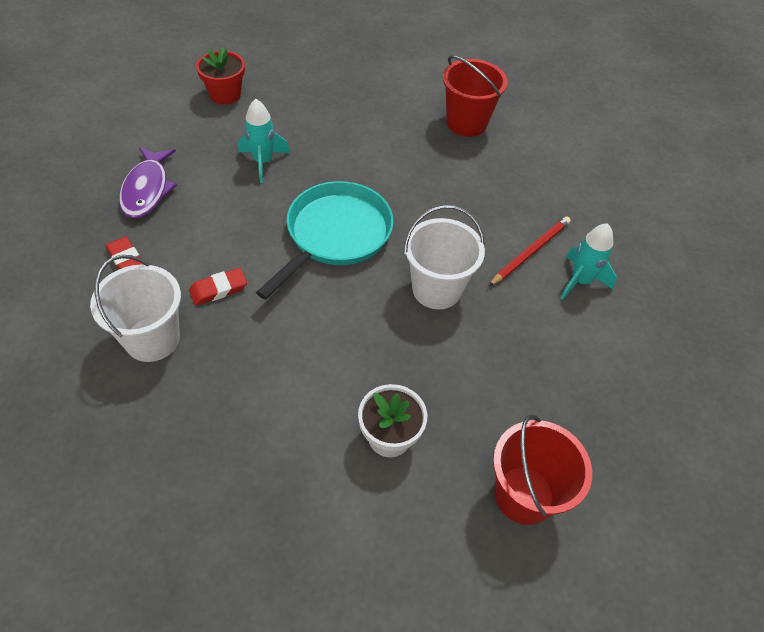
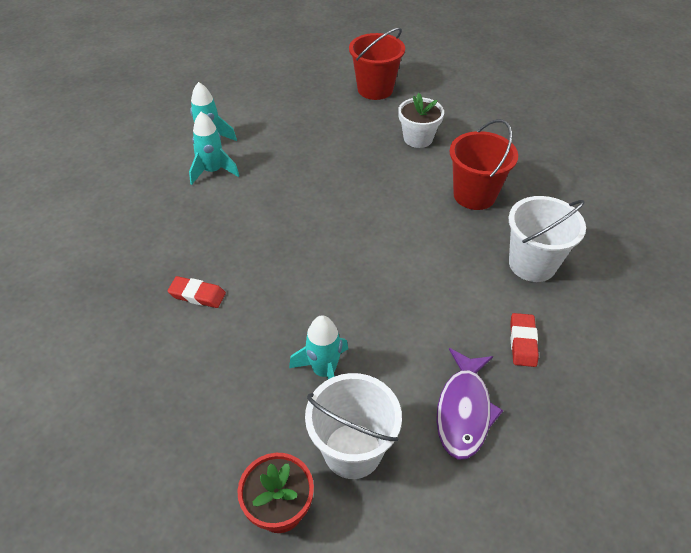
camera: 135 degrees left, 5 degrees down
purple fish [119,147,177,219] -> purple fish turned 150 degrees clockwise [436,348,503,460]
red eraser [189,268,247,306] -> red eraser moved to [168,276,226,308]
turquoise pan [256,181,393,300] -> none
white bucket [404,205,485,309] -> white bucket moved to [305,373,402,479]
red bucket [443,55,507,137] -> red bucket moved to [450,119,518,210]
red pencil [489,217,571,286] -> turquoise rocket [189,112,240,185]

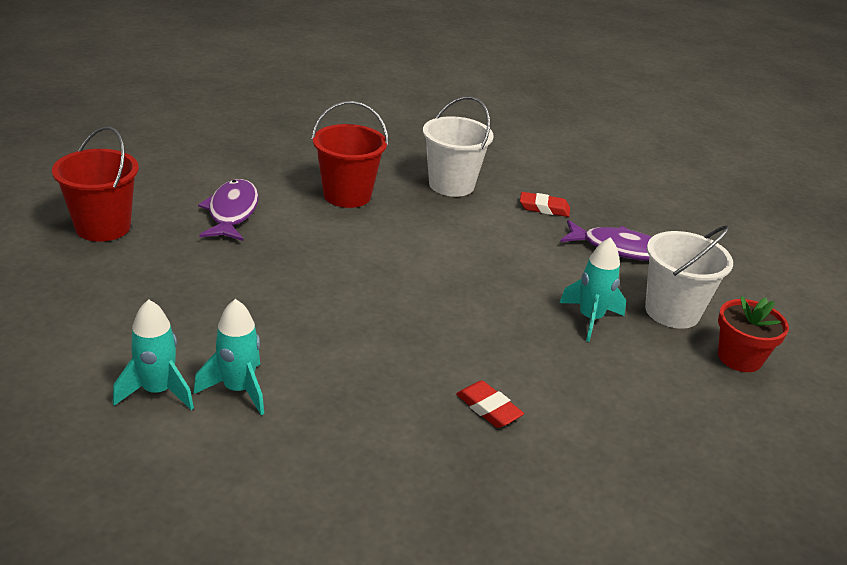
camera: 90 degrees left, 15 degrees down
red eraser [168,276,226,308] -> red eraser turned 60 degrees counterclockwise [456,380,524,428]
white flower pot [398,93,444,148] -> purple fish [198,179,259,241]

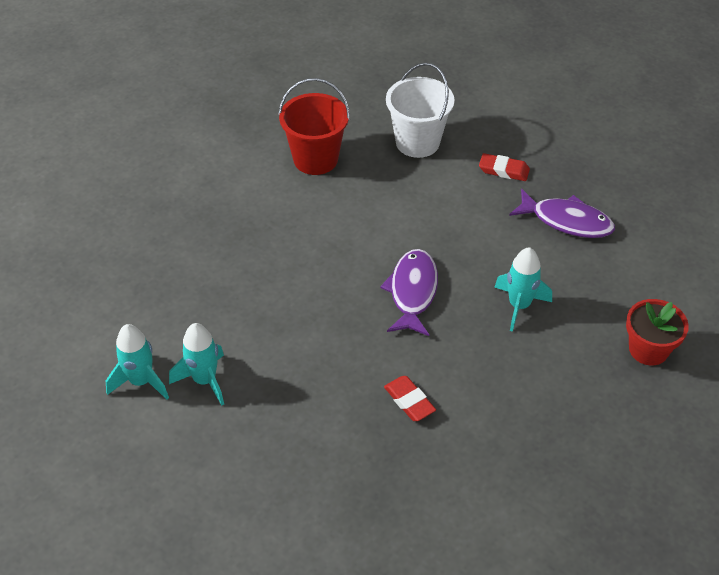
camera: 10 degrees right, 15 degrees up
red bucket [52,126,139,242] -> none
purple fish [198,179,259,241] -> purple fish moved to [380,249,438,336]
white bucket [645,226,733,329] -> none

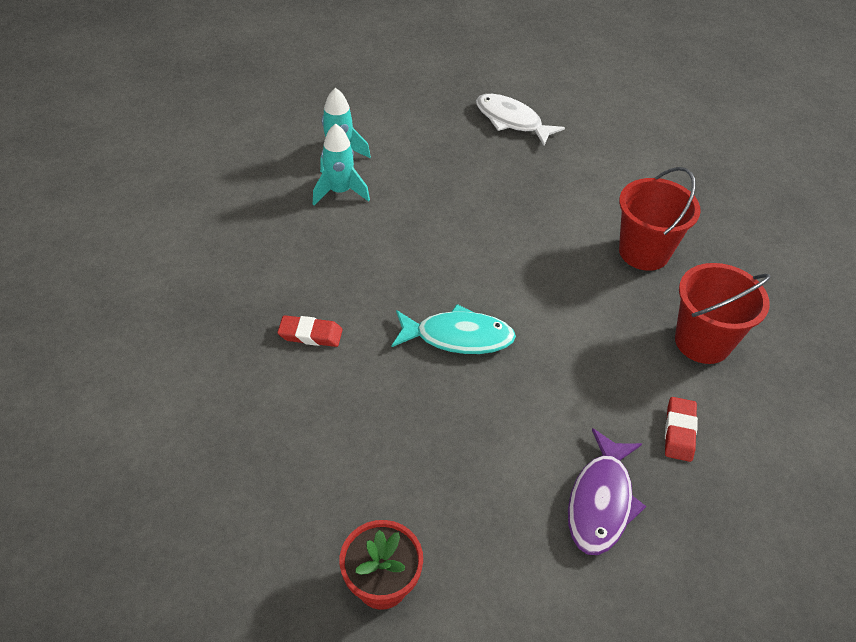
camera: 85 degrees right, 0 degrees up
purple fish [380,249,438,336] -> turquoise fish [392,304,516,354]
red eraser [384,376,436,421] -> red eraser turned 45 degrees clockwise [277,315,342,347]
white bucket [386,63,455,158] -> red bucket [675,263,770,364]
turquoise rocket [494,247,552,332] -> none
none -> white fish [476,94,565,146]

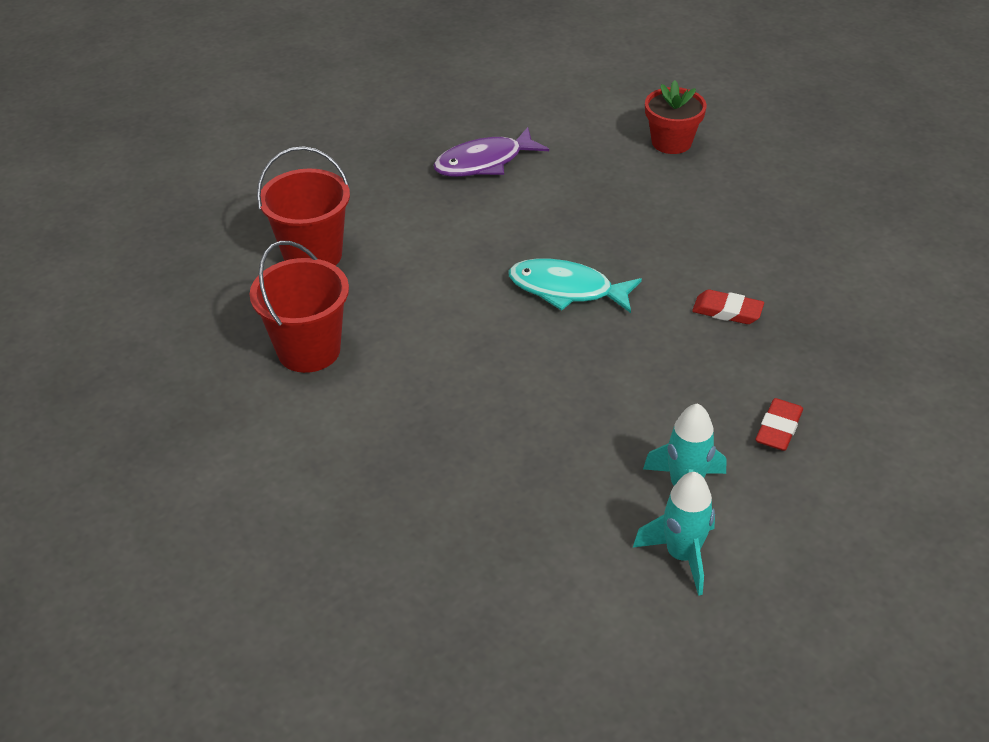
camera: 165 degrees left, 5 degrees down
white fish [476,94,565,146] -> none
purple fish [568,428,646,555] -> purple fish turned 150 degrees counterclockwise [433,127,549,177]
red eraser [665,397,698,462] -> red eraser moved to [755,398,803,451]

